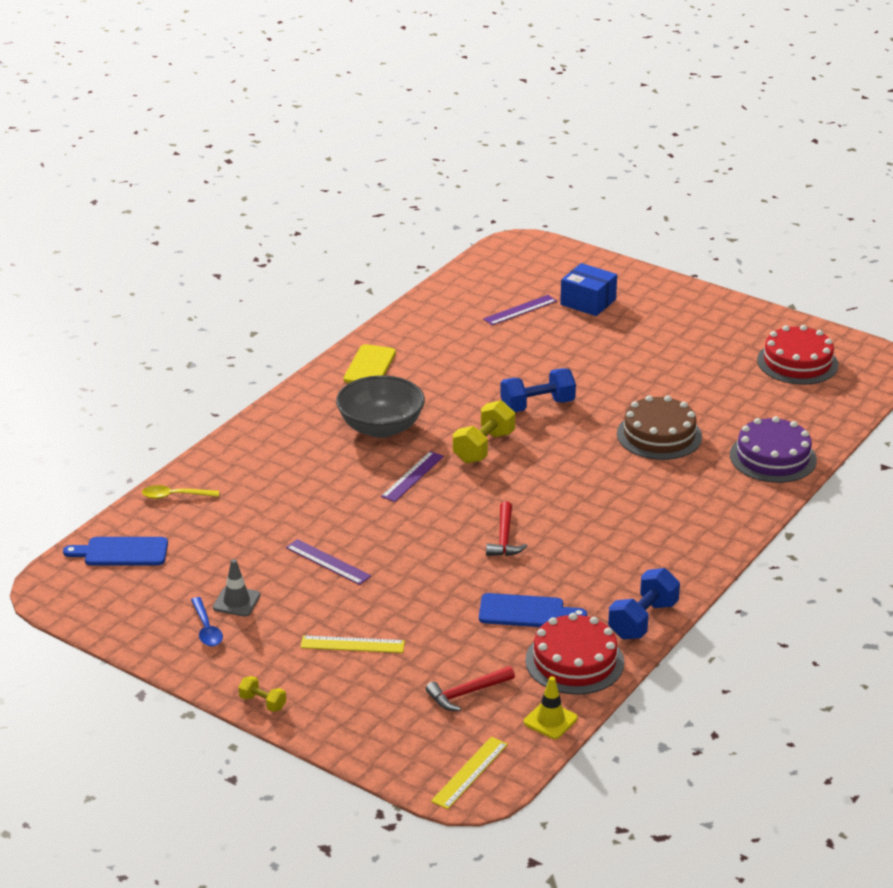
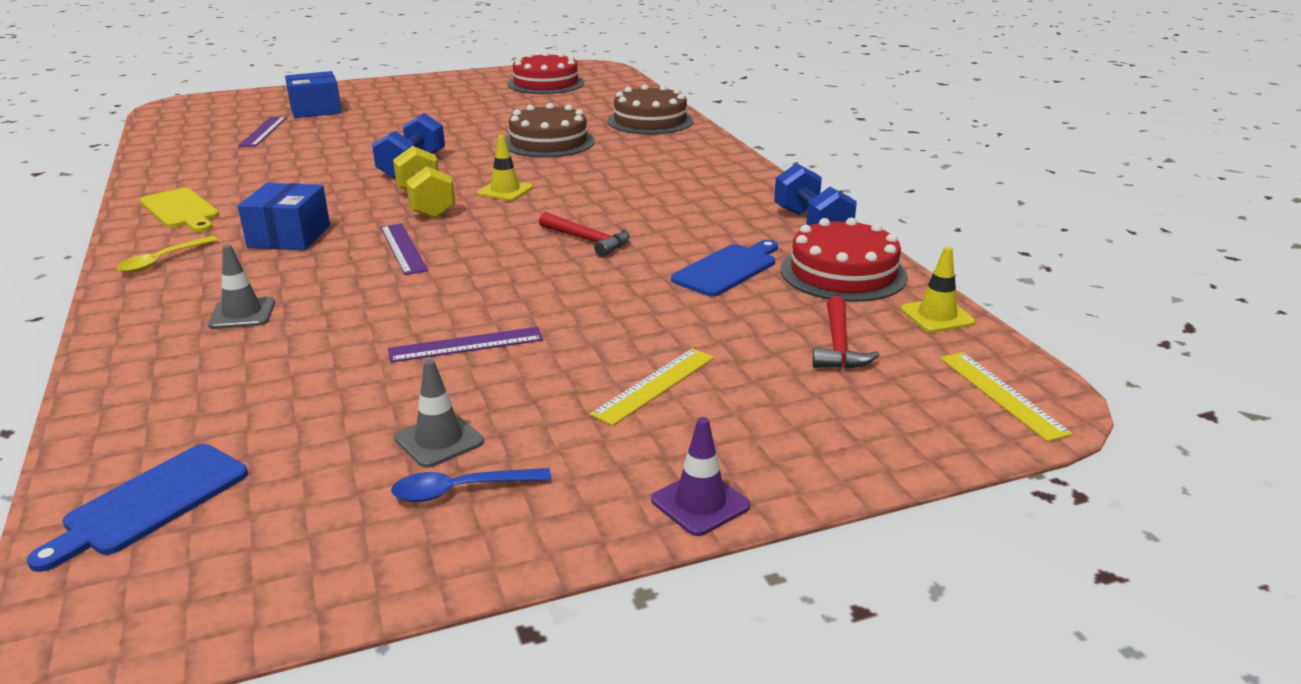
camera: 55 degrees left, 5 degrees down
yellow spoon [142,485,219,499] -> yellow spoon moved to [116,236,218,273]
blue spoon [191,597,223,646] -> blue spoon turned 150 degrees clockwise [391,468,551,502]
yellow dumbbell [238,676,286,712] -> purple traffic cone [651,417,750,536]
grey bowl [336,375,425,438] -> blue box [238,183,330,250]
purple cake [730,416,817,483] -> brown cake [607,84,693,134]
none -> grey traffic cone [208,245,275,329]
none -> yellow traffic cone [478,135,533,201]

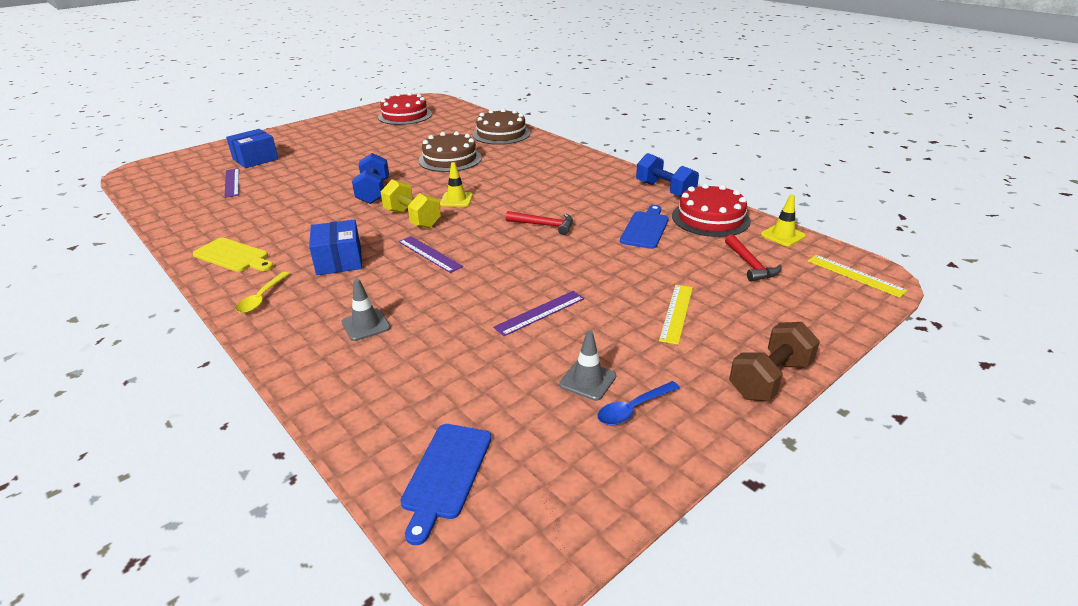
camera: 20 degrees left, 5 degrees up
purple traffic cone [651,417,750,536] -> brown dumbbell [729,322,820,401]

